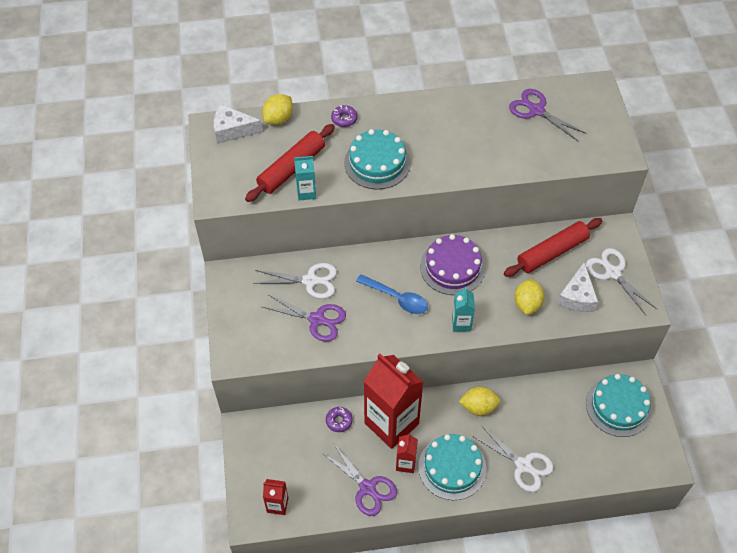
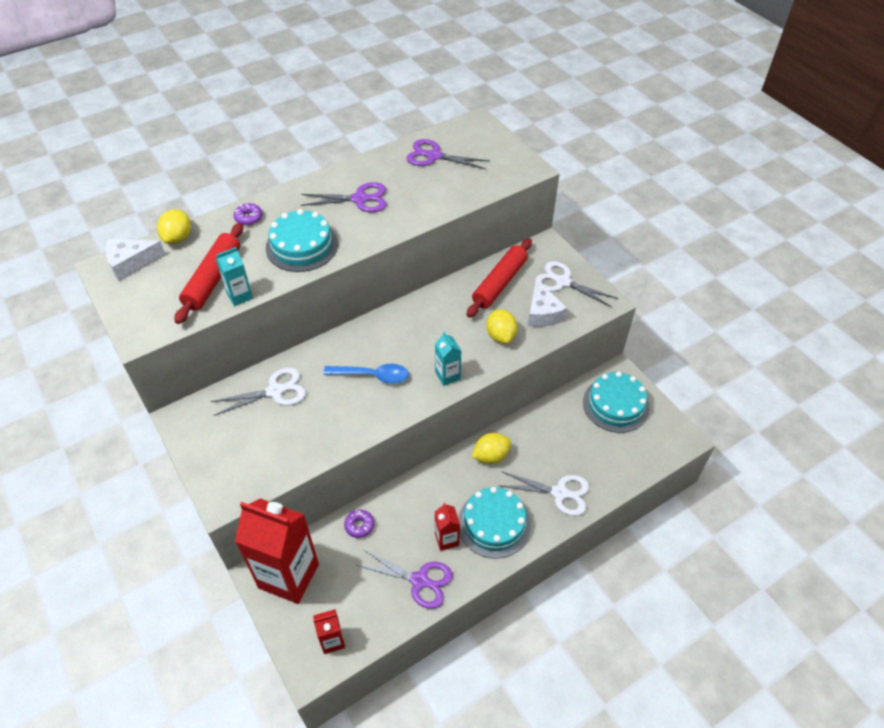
camera: 25 degrees left, 5 degrees down
purple scissors [262,294,346,342] -> purple scissors moved to [301,182,386,212]
red carton [364,353,423,449] -> red carton moved to [235,498,319,604]
purple cake [420,234,486,295] -> none

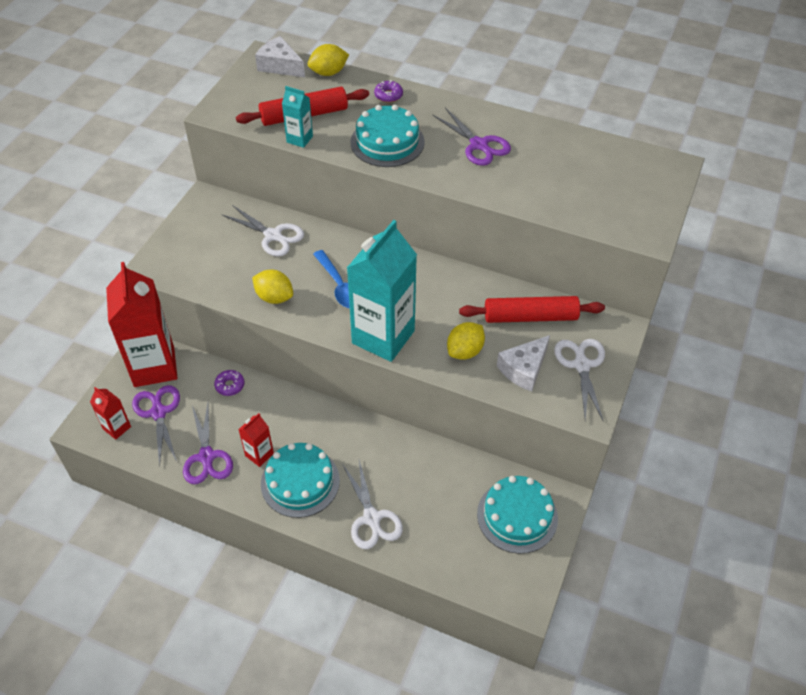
camera: 55 degrees right, 0 degrees up
purple scissors [406,139,489,169] -> purple scissors moved to [132,385,180,467]
turquoise carton [435,331,461,386] -> turquoise carton [347,220,417,362], size x2.22
yellow lemon [471,433,511,464] -> yellow lemon moved to [252,270,293,304]

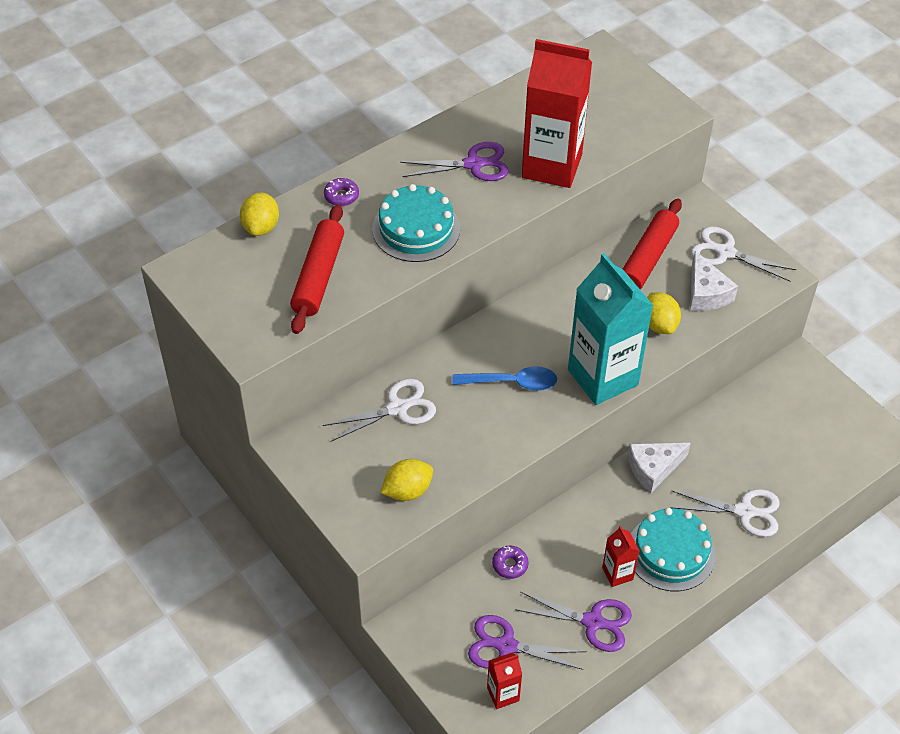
camera: 60 degrees left, 0 degrees up
red carton [106,262,177,387] -> red carton moved to [522,39,592,188]
yellow lemon [252,270,293,304] -> yellow lemon moved to [381,459,433,501]
white cheese [255,36,305,77] -> white cheese moved to [627,443,691,493]
turquoise carton [282,86,313,148] -> none
turquoise cake [477,476,558,554] -> none

